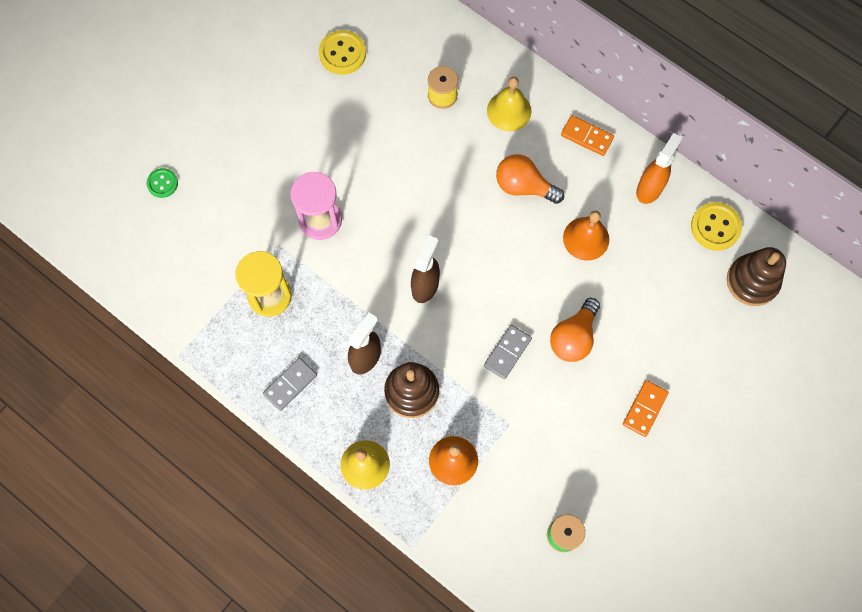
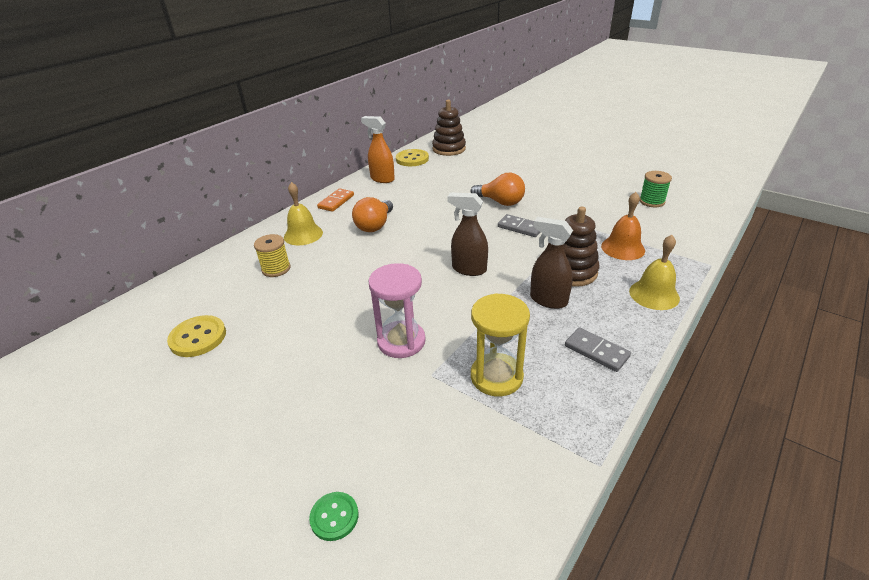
camera: 90 degrees left, 35 degrees down
orange bell [563,211,609,261] -> none
orange domino [623,380,669,437] -> none

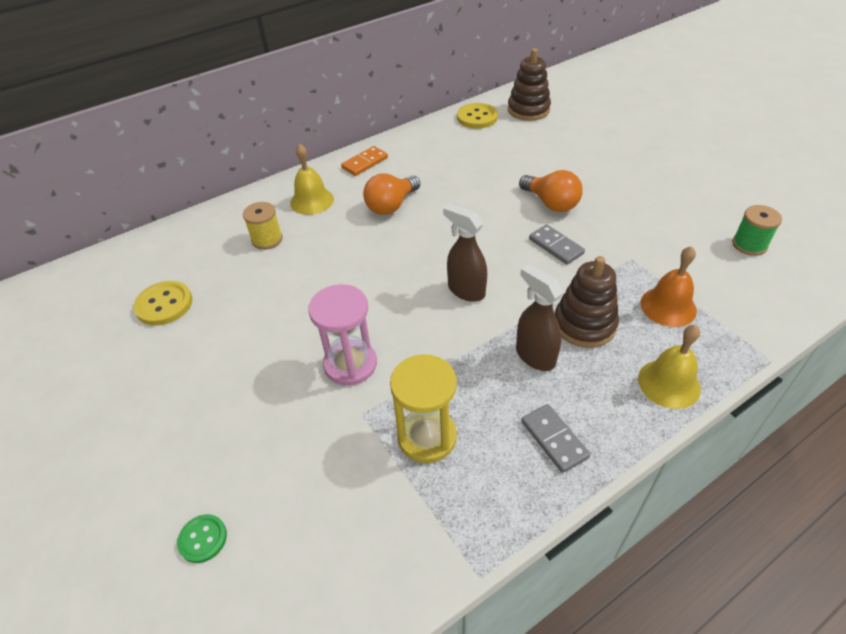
camera: 20 degrees right, 10 degrees up
orange spray bottle [361,116,395,183] -> none

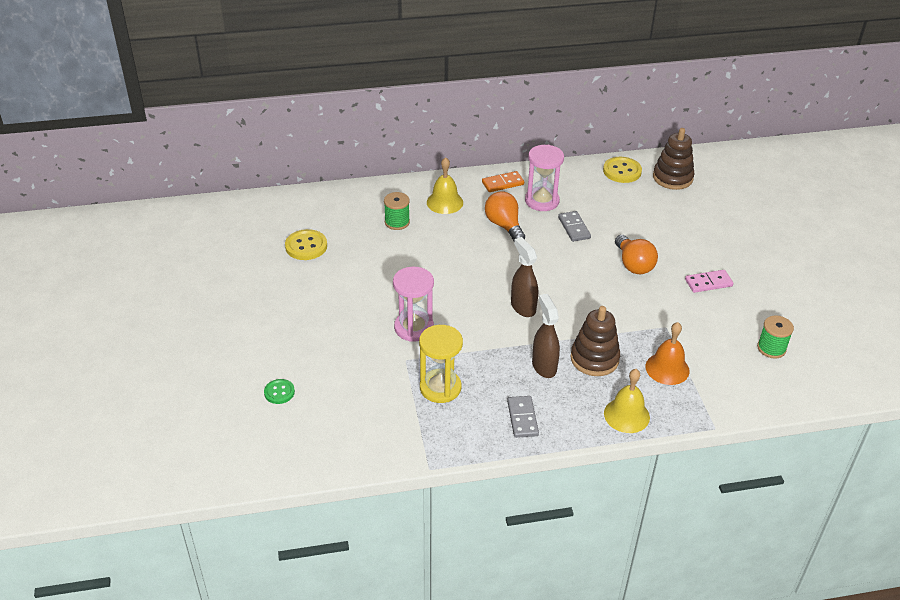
camera: 20 degrees right, 5 degrees down
yellow spool [243,202,283,250] -> green spool [384,192,410,230]
orange light bulb [363,174,420,215] -> orange light bulb turned 90 degrees clockwise [485,191,525,241]
grey domino [529,224,585,265] -> grey domino moved to [558,211,591,242]
none -> pink hourglass [525,145,564,211]
none -> pink domino [685,270,733,293]

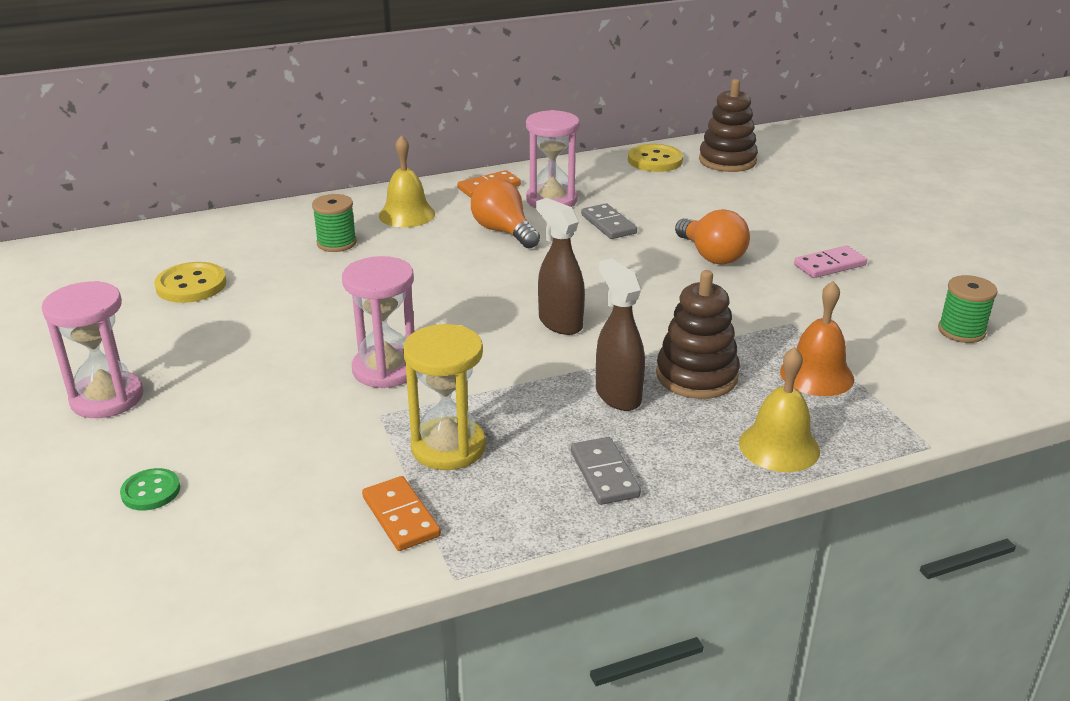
camera: 10 degrees left, 10 degrees down
none -> pink hourglass [42,281,143,418]
none -> orange domino [362,476,441,551]

